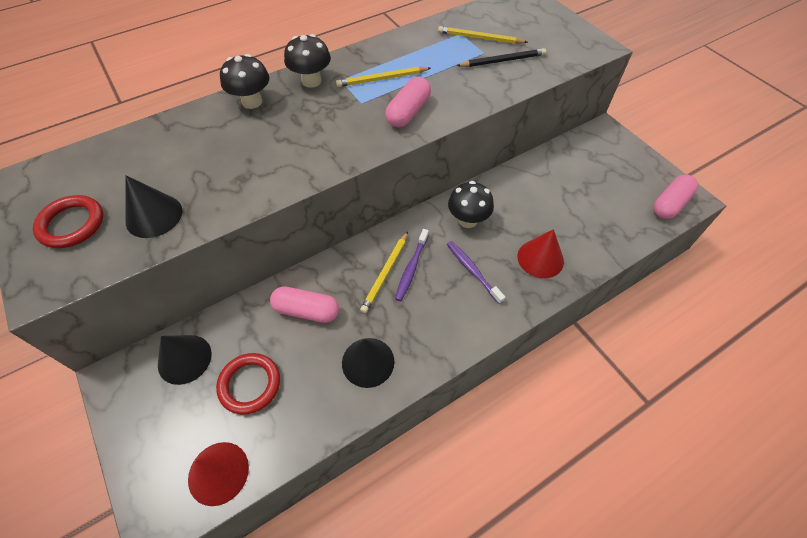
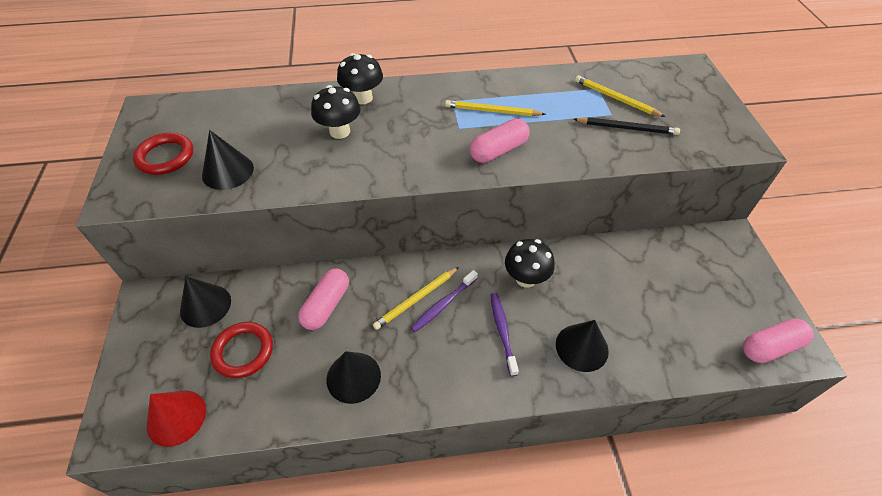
camera: 25 degrees right, 5 degrees down
pink capsule [270,286,339,323] -> pink capsule turned 75 degrees clockwise [298,269,349,330]
black mushroom [284,34,331,88] -> black mushroom moved to [311,85,361,139]
red cone [517,229,564,278] -> black cone [556,320,609,372]

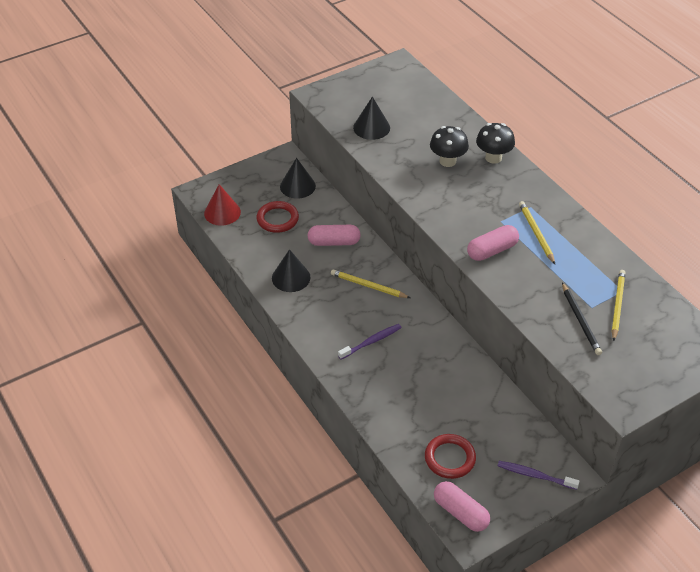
camera: 65 degrees right, 5 degrees down
red ring [133,133,193,175] -> red ring moved to [425,434,476,479]
purple toothbrush [411,270,478,332] -> purple toothbrush moved to [498,461,580,490]
pink capsule [470,119,530,163] -> pink capsule turned 60 degrees counterclockwise [467,225,519,261]
black mushroom [505,239,555,288] -> none
black cone [556,320,609,372] -> none

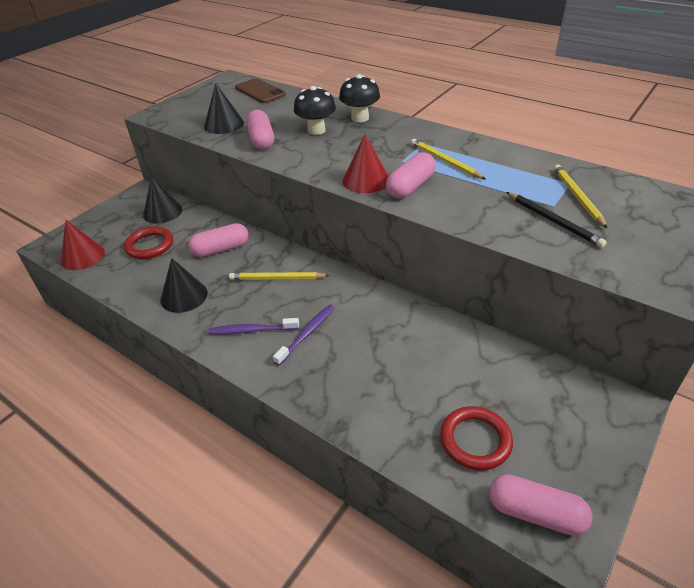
camera: 20 degrees left, 5 degrees down
purple toothbrush [498,461,580,490] -> purple toothbrush moved to [208,318,299,335]
none -> brown phone [235,78,286,103]
none -> pink capsule [246,110,274,150]
none -> red cone [342,134,388,193]

